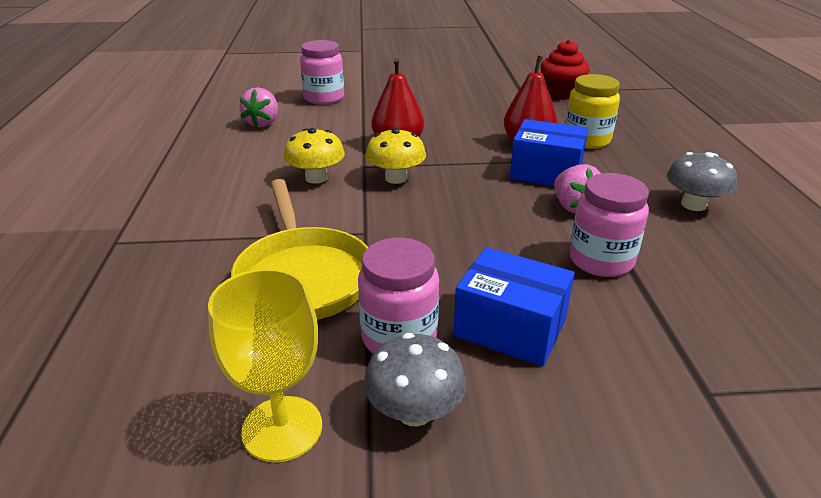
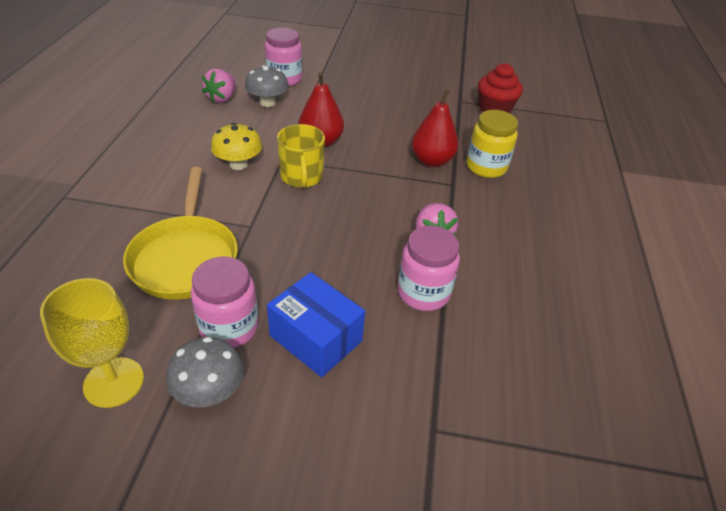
camera: 10 degrees right, 10 degrees up
yellow mushroom [366,128,426,184] -> yellow mug [277,124,325,188]
blue box [510,119,588,186] -> none
grey mushroom [667,152,737,211] -> grey mushroom moved to [245,65,289,107]

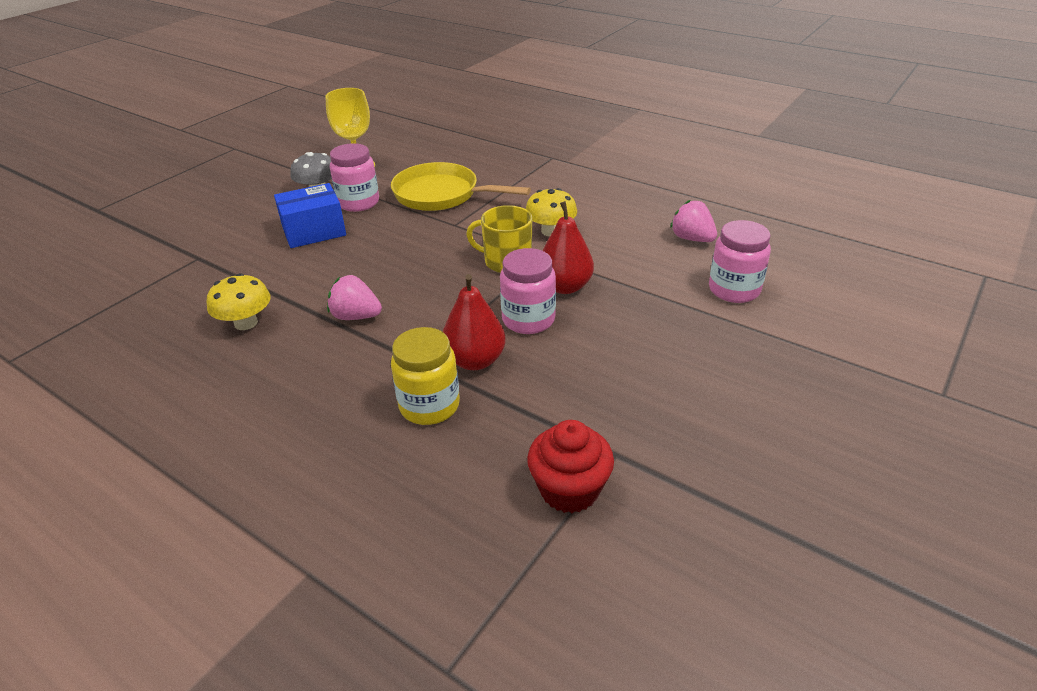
camera: 120 degrees right, 5 degrees down
grey mushroom [245,65,289,107] -> none
pink jar [398,226,460,311] -> pink jar moved to [500,248,556,334]
none -> yellow mushroom [206,273,271,330]

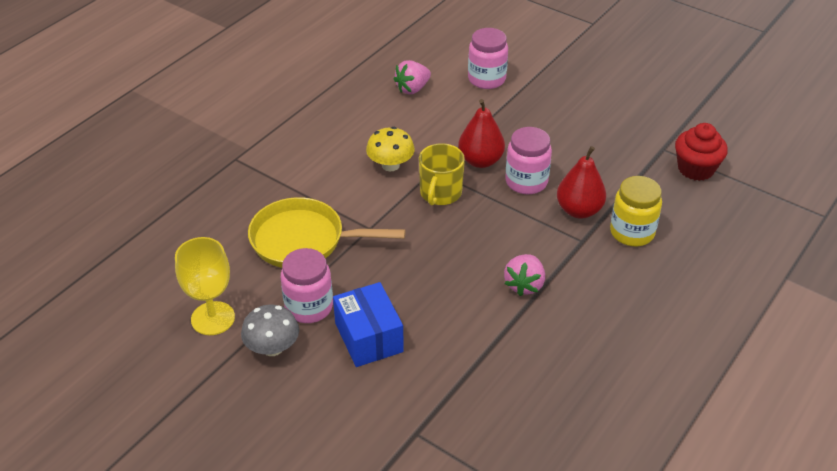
camera: 90 degrees left, 5 degrees up
yellow mushroom [206,273,271,330] -> none
yellow pan [391,162,531,211] -> yellow pan turned 75 degrees clockwise [248,197,405,268]

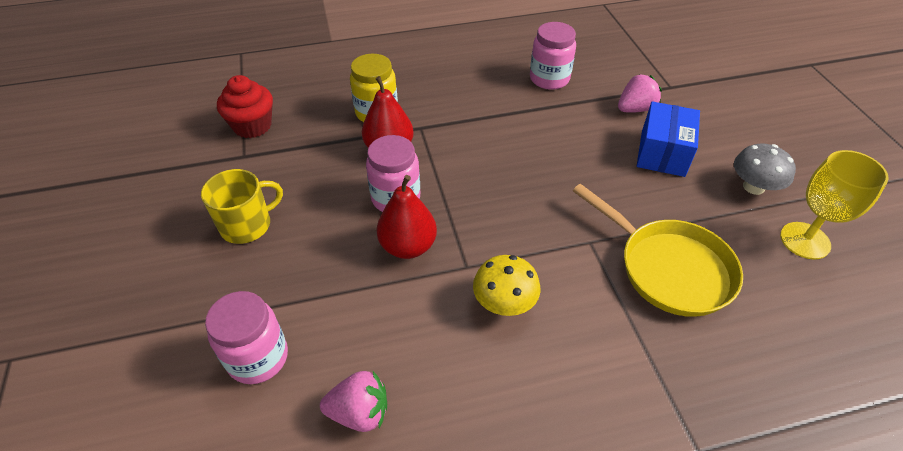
camera: 140 degrees left, 5 degrees up
pink jar [281,248,333,323] -> pink jar moved to [530,22,576,90]
yellow mug [419,143,465,205] -> yellow mug moved to [201,169,283,244]
pink strawberry [504,254,545,296] -> pink strawberry moved to [618,74,662,113]

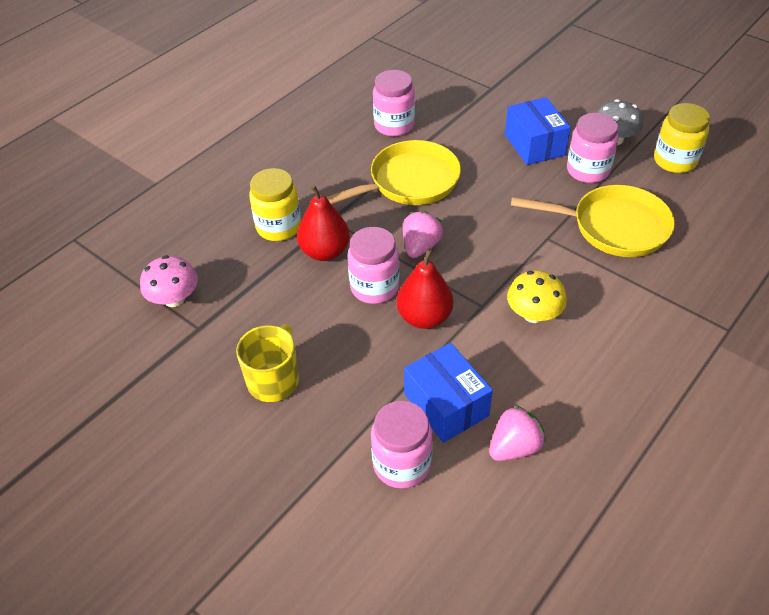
camera: 35 degrees left, 0 degrees up
red cupcake [217,75,273,138] -> pink mushroom [140,255,198,307]
pink strawberry [618,74,662,113] -> pink strawberry moved to [403,211,443,258]
yellow goblet [780,150,889,259] -> yellow jar [654,103,710,173]
none -> yellow pan [326,140,461,205]
none -> blue box [404,343,493,443]
none -> pink jar [567,113,618,183]

